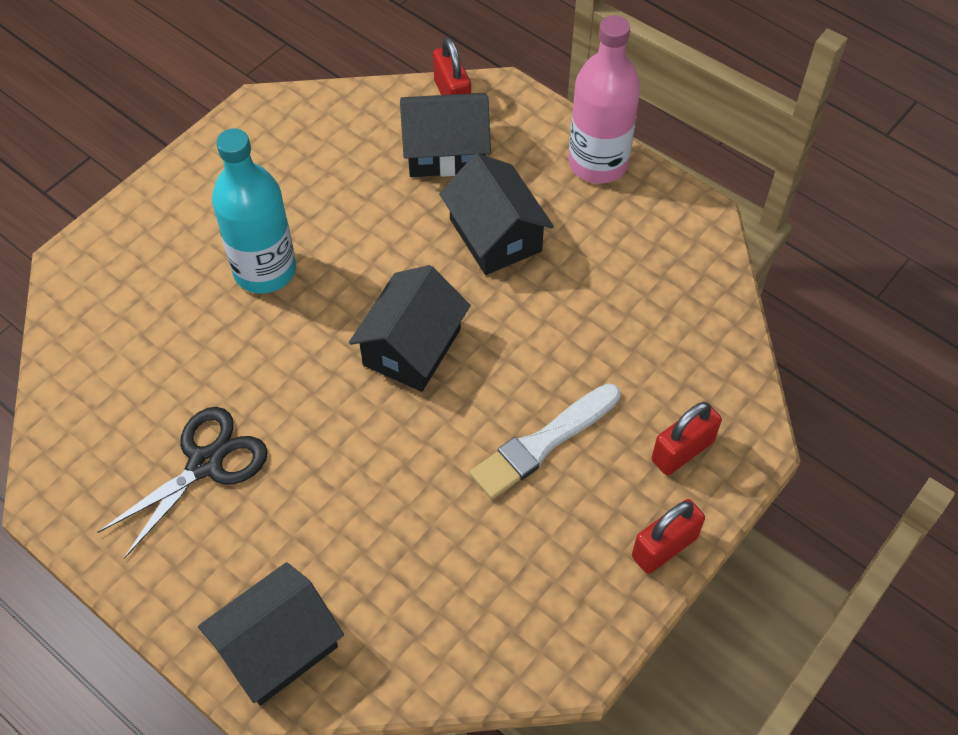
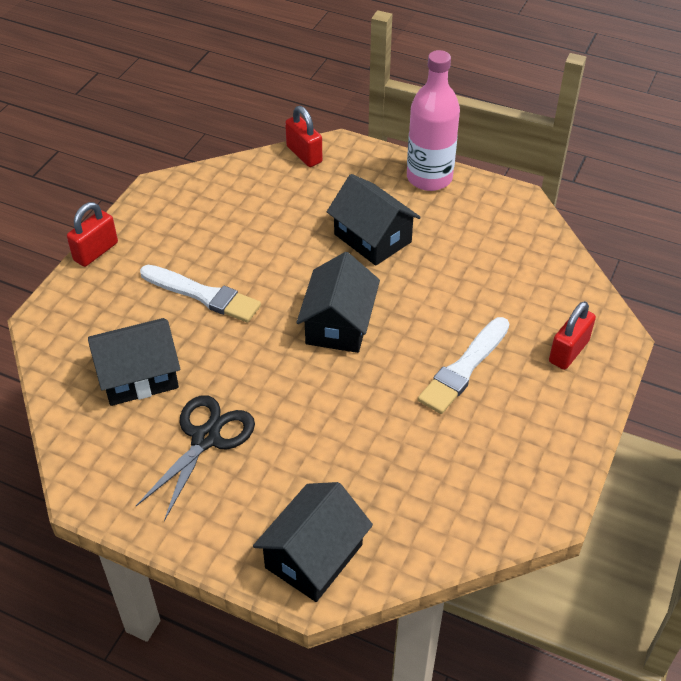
camera: 15 degrees left, 10 degrees down
turquoise bottle [212,128,296,294] -> white brush [140,265,261,323]
black house [400,93,491,177] -> black house moved to [88,318,180,406]
red padlock [632,499,705,574] -> red padlock moved to [67,202,118,267]

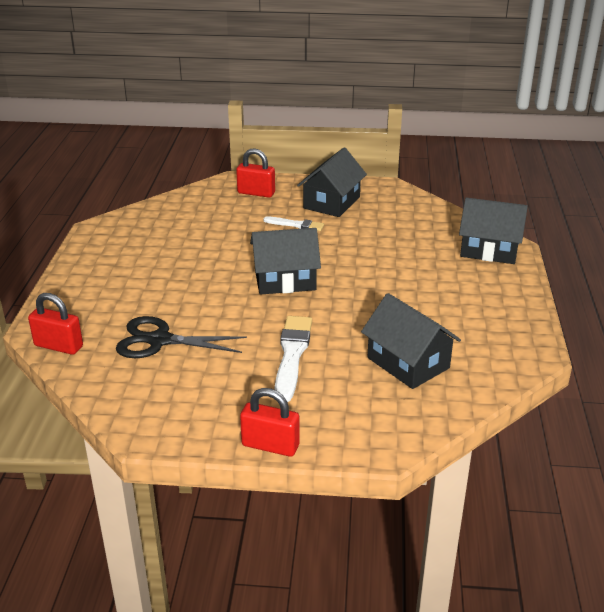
camera: 110 degrees left, 15 degrees down
black scissors [136,395,255,521] -> black scissors moved to [116,316,247,358]
red padlock [285,106,322,167] -> red padlock turned 75 degrees clockwise [28,293,83,355]
black house [327,174,421,266] -> black house moved to [297,147,367,217]
pink bottle [407,50,460,191] -> none
white brush [418,317,509,414] -> white brush [263,216,324,231], size x0.59

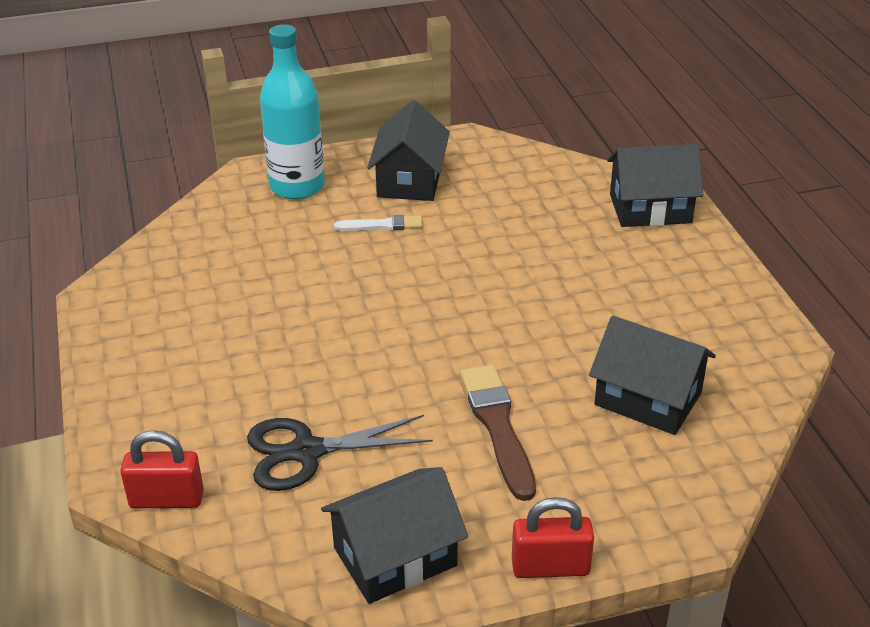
camera: 20 degrees left, 5 degrees up
red padlock [236,148,275,198] -> turquoise bottle [260,24,325,199]
black house [250,228,321,295] -> black house moved to [321,467,468,604]
white brush [274,316,312,402] -> brown brush [460,365,536,501]

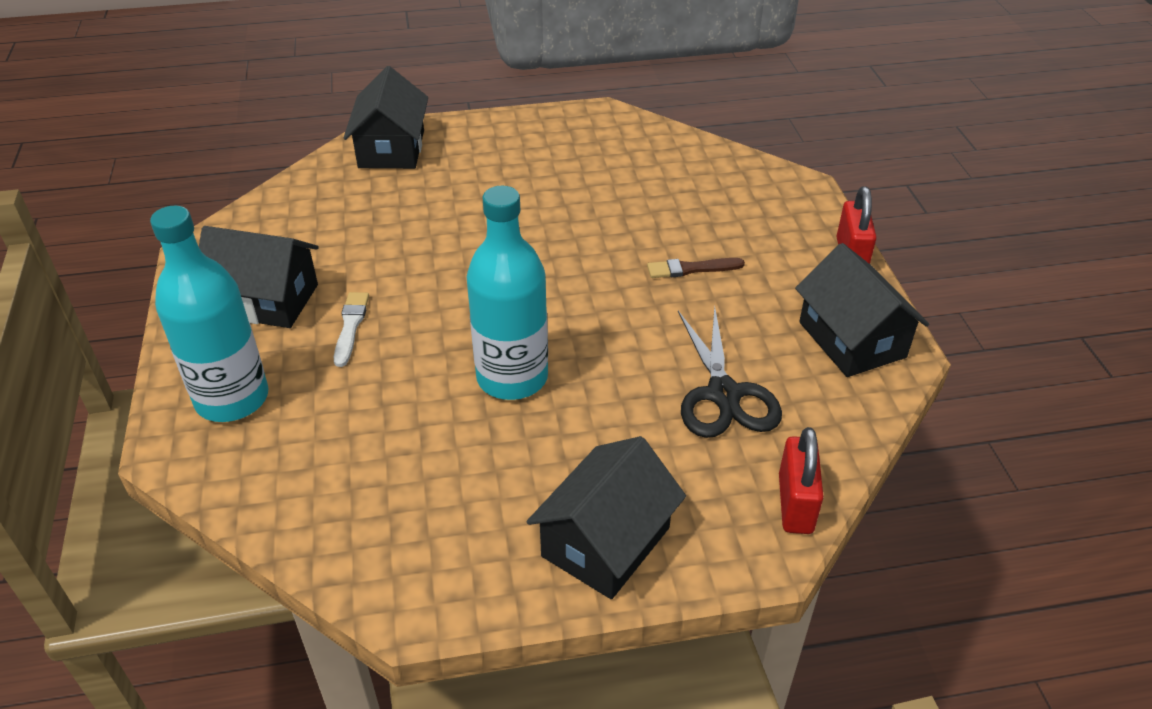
camera: 85 degrees left, 5 degrees up
brown brush [460,365,536,501] -> brown brush [647,258,745,278], size x0.59
black house [589,316,716,435] -> black house moved to [526,436,686,599]
none -> turquoise bottle [467,186,548,400]

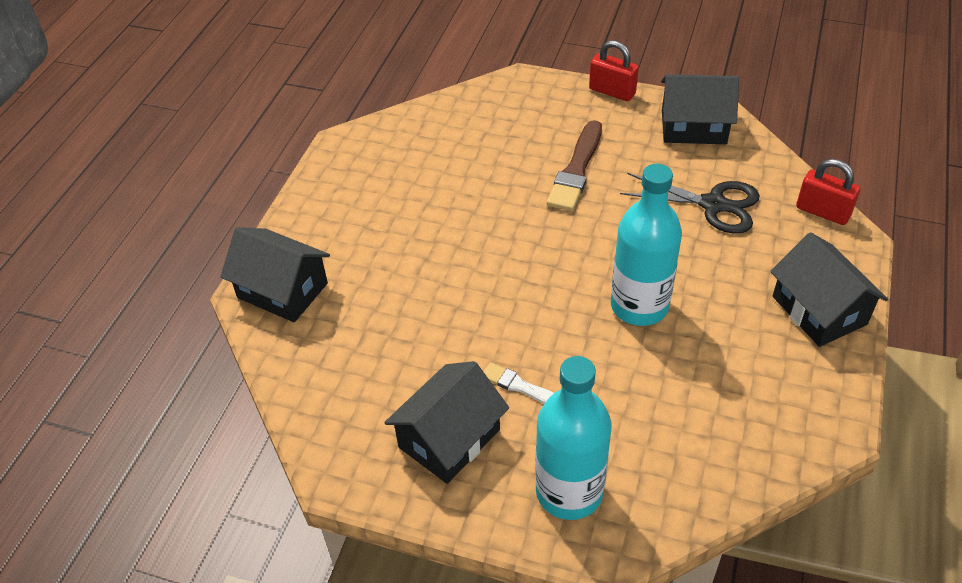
camera: 60 degrees left, 5 degrees up
brown brush [647,258,745,278] -> brown brush [547,120,602,211], size x1.71

